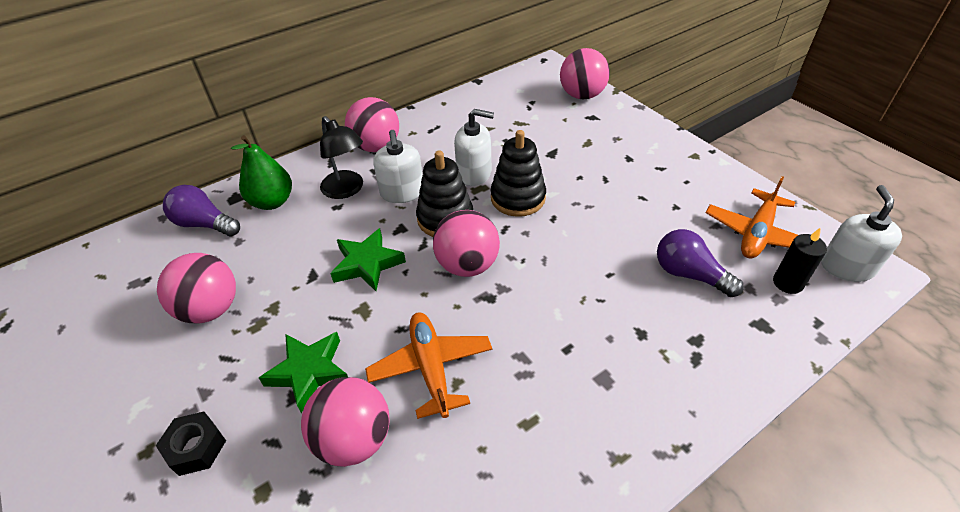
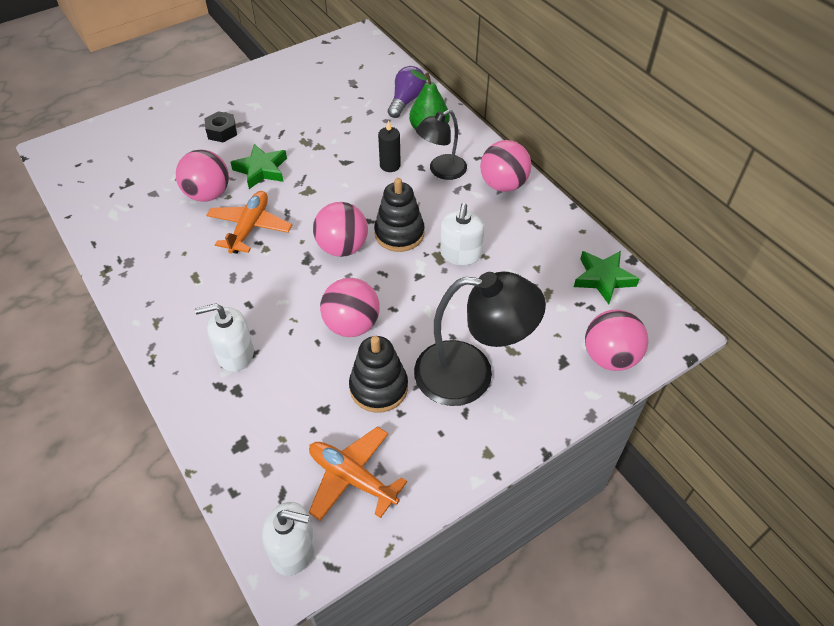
camera: 90 degrees right, 5 degrees up
pink ball [157,253,236,323] -> pink ball moved to [320,278,380,337]
green star [330,228,406,291] -> green star moved to [574,251,639,304]
orange plane [365,312,492,419] -> orange plane turned 60 degrees counterclockwise [206,191,292,254]
white soap dispenser [373,130,423,203] -> white soap dispenser moved to [195,303,254,372]
black stacking toy [491,130,546,217] -> black stacking toy moved to [349,336,408,413]
purple light bulb [657,229,744,297] -> none
black candle [773,228,827,294] -> black candle moved to [378,120,401,172]
none -> black lamp [414,271,546,406]

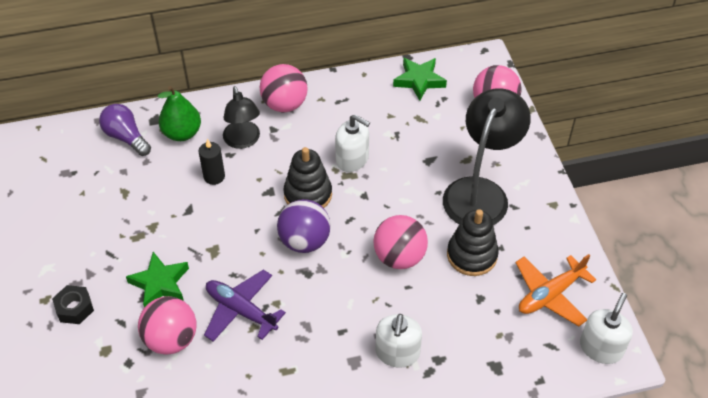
camera: 70 degrees left, 0 degrees up
orange plane [206,191,292,254] -> purple plane [204,270,286,342]
pink ball [313,202,368,257] -> purple ball [277,199,331,253]

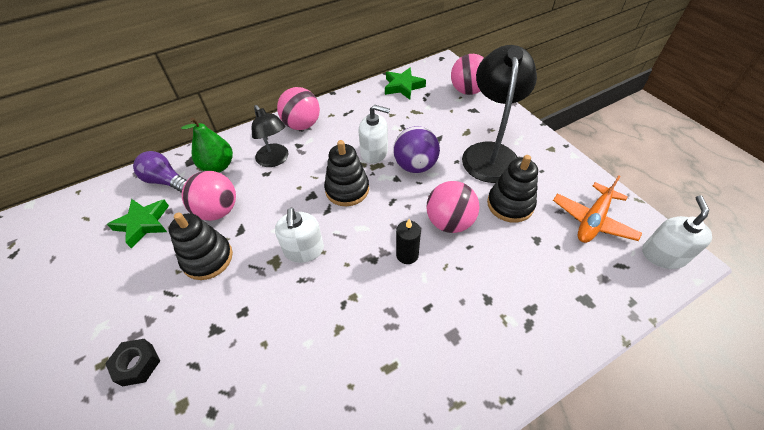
camera: 15 degrees left, 0 degrees up
green star [126,252,189,307] -> green star moved to [107,199,169,249]
pink ball [138,296,197,355] -> pink ball moved to [182,171,236,221]
black candle [199,139,225,185] -> black candle moved to [396,219,421,264]
purple plane [204,270,286,342] -> none
purple ball [277,199,331,253] -> purple ball moved to [393,126,440,173]
white soap dispenser [375,314,422,368] -> white soap dispenser moved to [275,208,324,263]
none -> black stacking toy [169,213,233,280]

